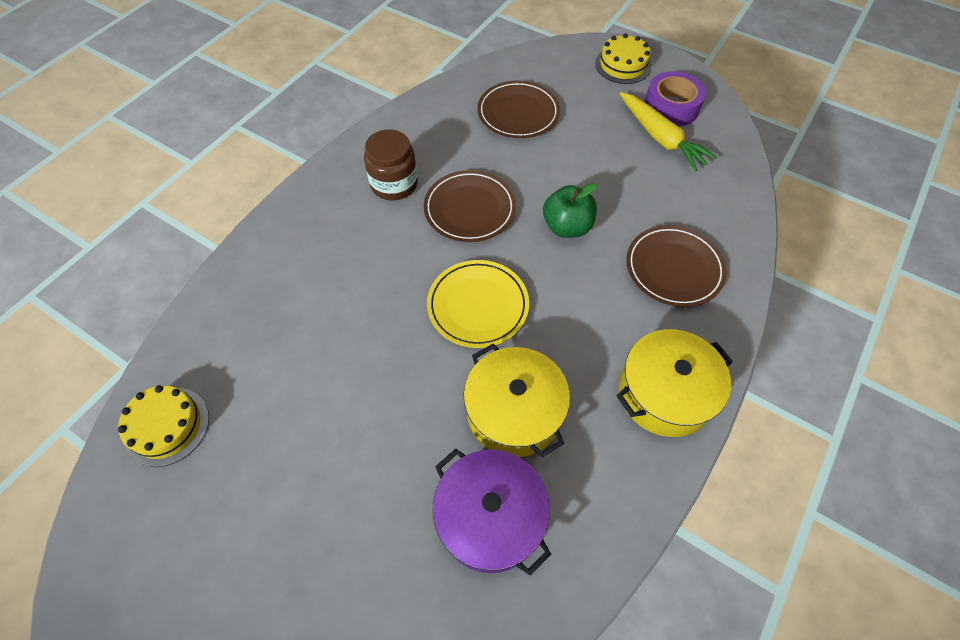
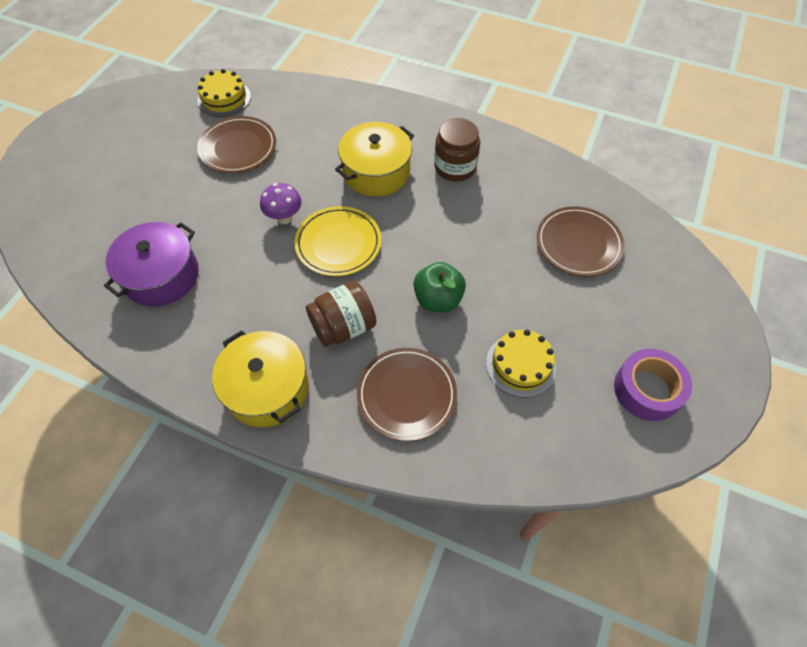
camera: 80 degrees right, 0 degrees up
brown plate [424,170,516,242] -> brown plate moved to [197,116,276,173]
yellow pot [463,344,570,458] -> yellow pot moved to [335,122,414,197]
yellow cake [595,34,651,84] -> yellow cake moved to [486,330,557,398]
yellow carrot [620,92,717,171] -> none
none -> purple mushroom [260,183,302,224]
none -> brown jar [306,281,377,347]

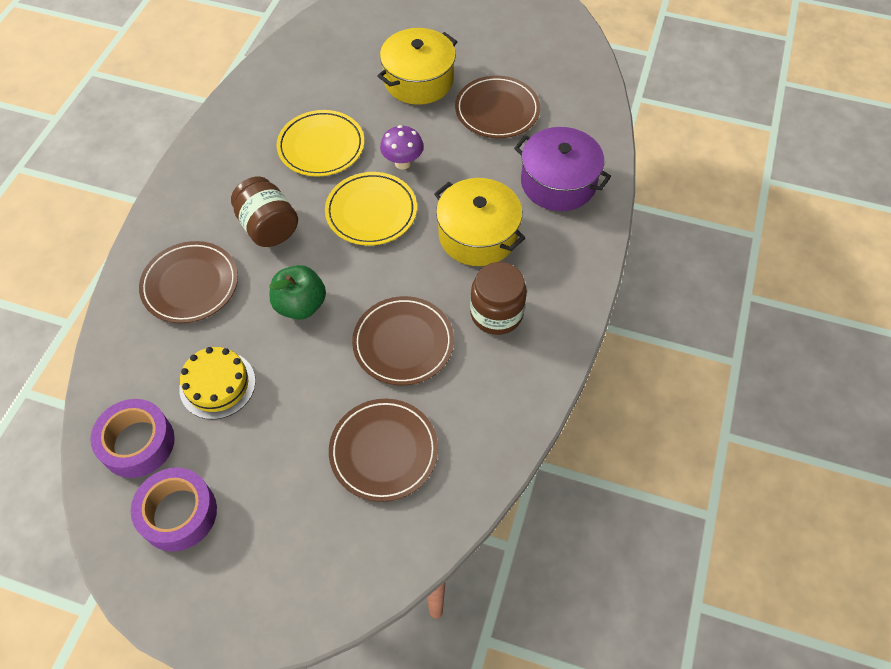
camera: 85 degrees right, 0 degrees up
purple pot [104,222,199,307] -> purple pot moved to [514,127,611,211]
yellow cake [197,69,251,117] -> none
yellow pot [212,330,309,427] -> yellow pot moved to [377,28,457,105]
none -> purple tape [90,399,175,478]
none -> yellow plate [277,110,364,177]
none -> brown plate [352,296,454,385]

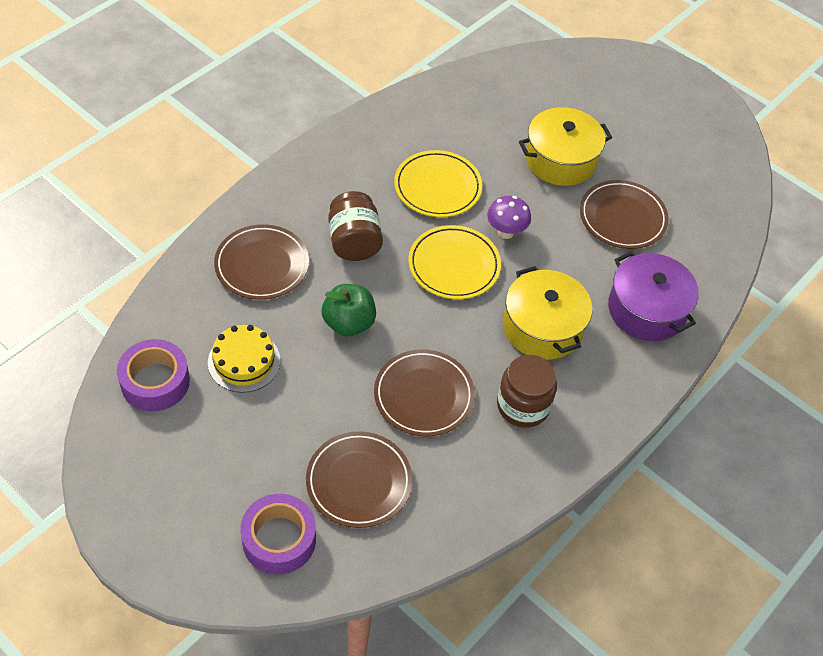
camera: 20 degrees right, 5 degrees down
purple tape [131,468,217,552] -> purple tape moved to [240,494,316,574]

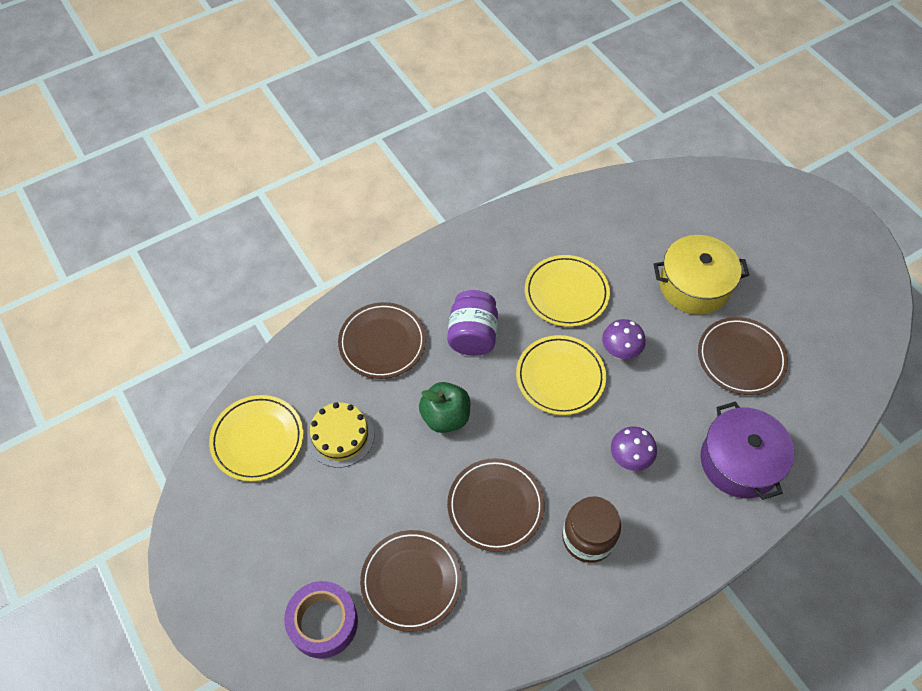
camera: 20 degrees right, 5 degrees up
purple tape [117,339,190,411] -> yellow plate [209,395,303,481]
brown jar [328,191,383,261] -> purple jar [447,290,498,356]
yellow pot [503,266,592,360] -> purple mushroom [611,426,657,471]

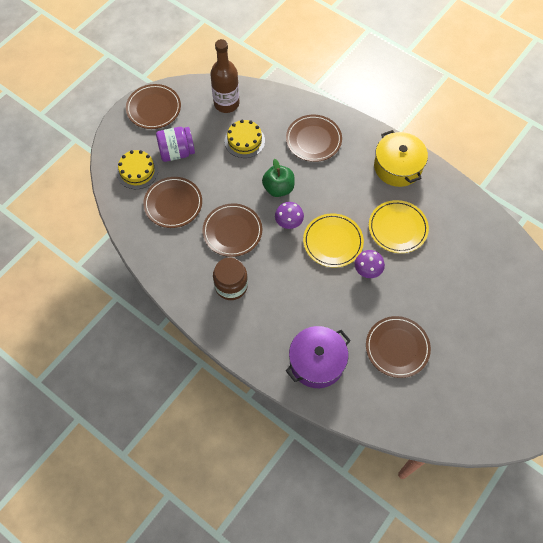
camera: 70 degrees right, 5 degrees up
yellow plate [209,395,303,481] -> brown bottle [210,39,239,113]
purple tape [284,581,358,658] -> yellow cake [117,150,158,189]
purple jar [447,290,498,356] -> purple jar moved to [156,127,195,162]
purple mushroom [611,426,657,471] -> purple mushroom moved to [275,202,304,229]
yellow pot [654,235,749,315] -> yellow pot moved to [374,130,428,187]
none -> brown plate [126,84,181,129]

